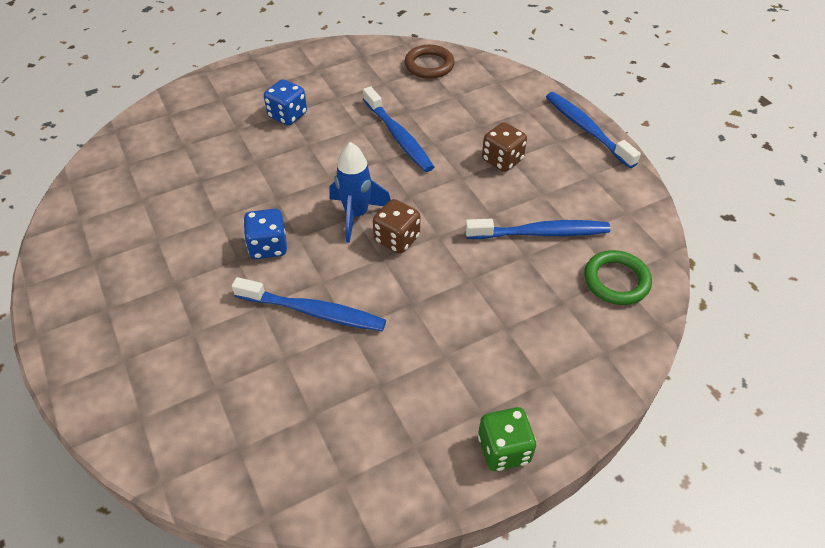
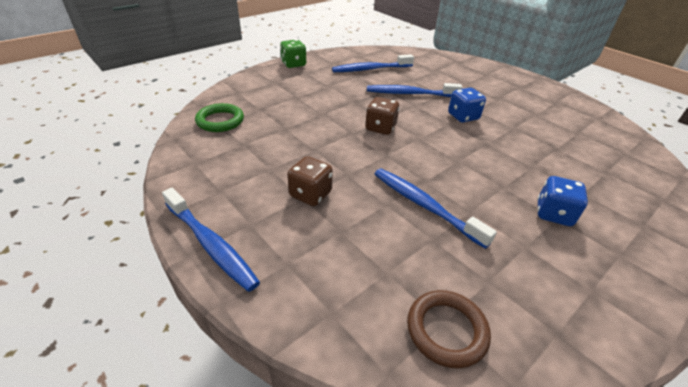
camera: 165 degrees right, 10 degrees down
blue rocket [330,142,390,243] -> none
blue toothbrush [465,219,610,239] -> blue toothbrush moved to [332,54,414,72]

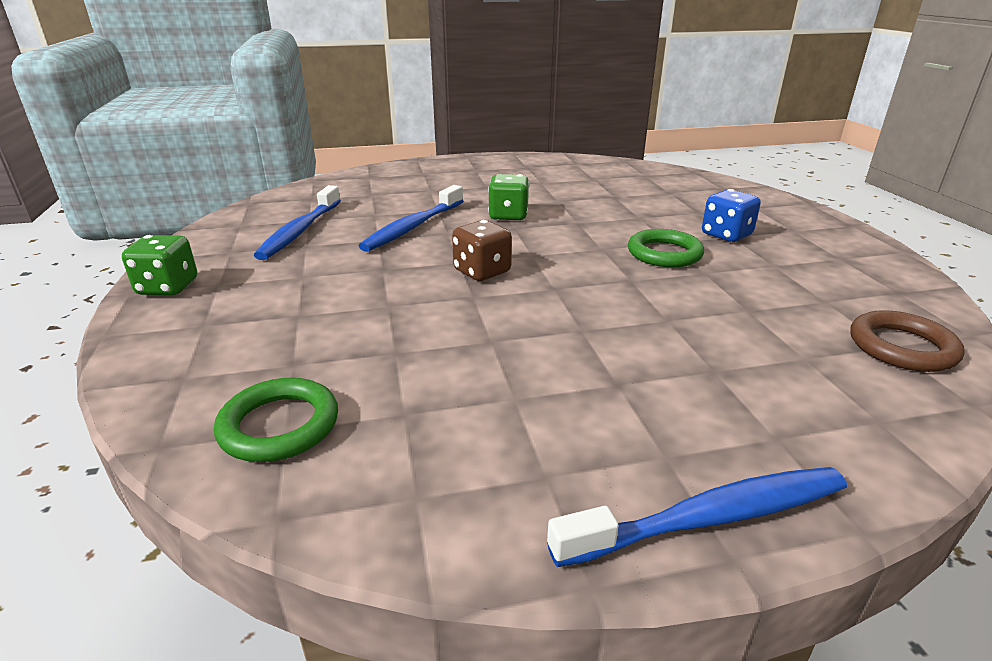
camera: 60 degrees left, 10 degrees down
brown dice [287,156,333,206] -> none
blue toothbrush [375,169,497,249] -> none
blue dice [448,88,486,122] -> green dice [488,174,530,221]
none -> green ring [628,229,704,267]

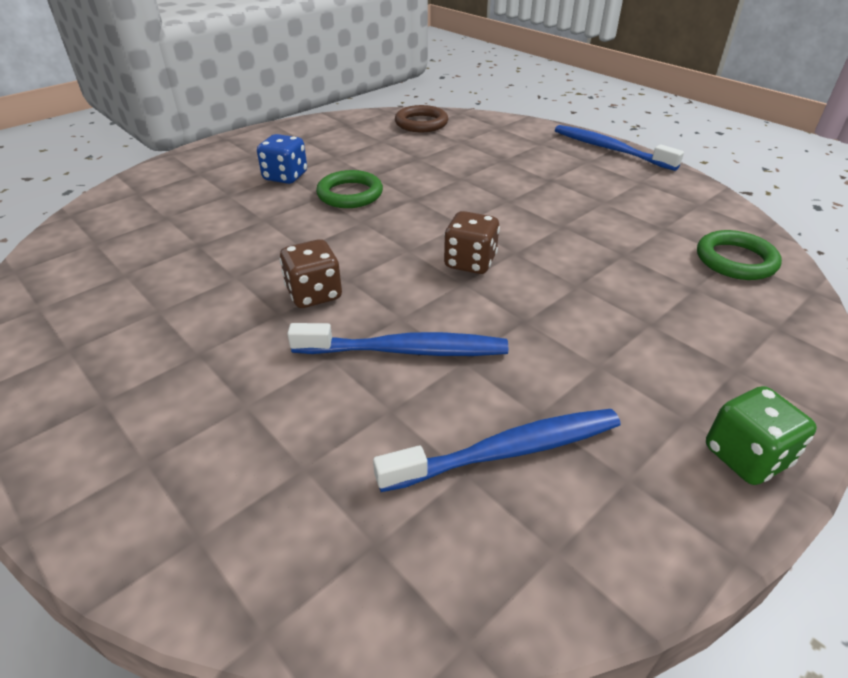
camera: 120 degrees left, 10 degrees up
green dice [488,174,530,221] -> brown dice [279,239,342,308]

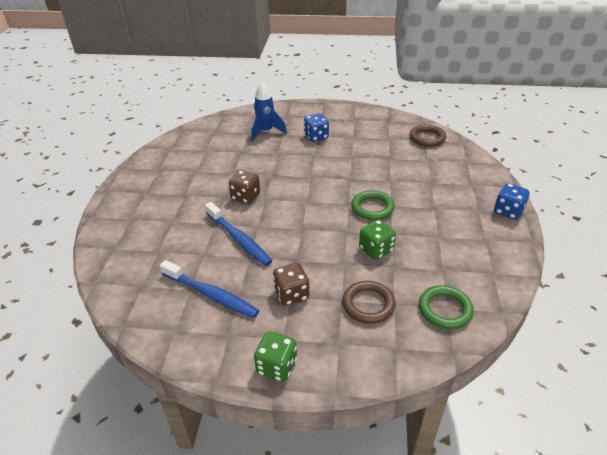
camera: 50 degrees right, 0 degrees up
green ring [316,170,383,208] -> green ring moved to [351,190,395,220]
brown dice [444,211,500,274] -> brown dice moved to [273,263,309,306]
blue toothbrush [555,125,684,171] -> blue dice [494,183,530,220]
none -> blue rocket [251,82,287,141]
none -> brown ring [342,281,396,324]
none -> green dice [359,220,396,260]

